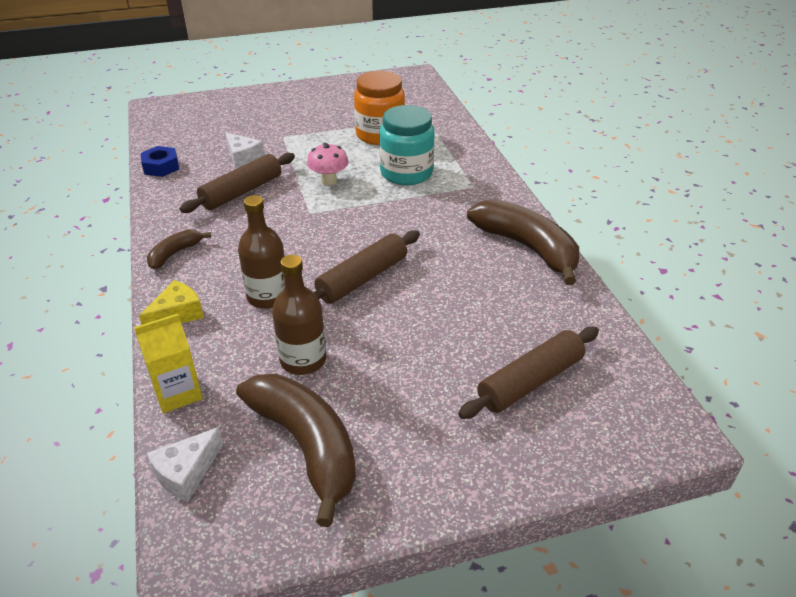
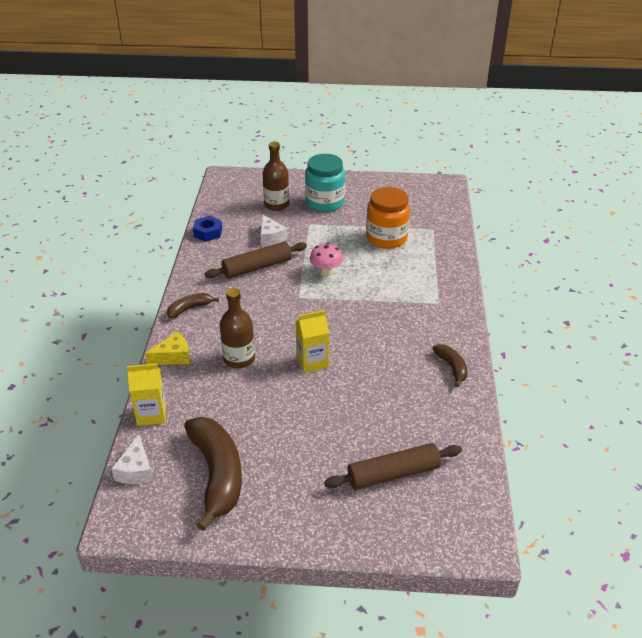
camera: 20 degrees right, 0 degrees up
white cheese [147,427,223,502] -> white cheese turned 60 degrees counterclockwise [111,434,153,484]
brown bottle [272,255,326,375] -> brown bottle moved to [263,142,289,211]
brown rolling pin [314,230,420,304] -> yellow carton [295,310,329,373]
turquoise jar [379,105,435,185] -> turquoise jar moved to [305,154,345,212]
brown banana [467,199,579,285] -> brown banana [432,344,468,387], size x0.50

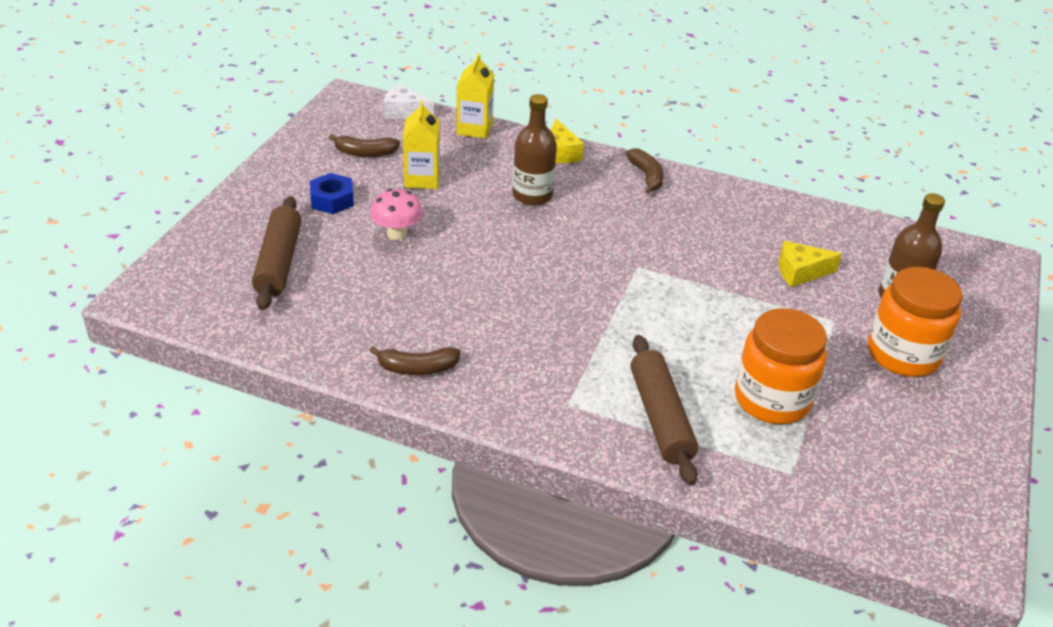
camera: 105 degrees right, 0 degrees up
brown banana [184,417,242,531] -> brown banana [329,134,400,157], size x0.50
blue nut [193,216,222,242] -> blue nut moved to [310,173,354,214]
brown rolling pin [205,242,307,279] -> brown rolling pin moved to [630,335,698,486]
white cheese [260,215,287,246] -> yellow cheese [779,241,842,287]
yellow carton [295,310,329,373] -> yellow carton moved to [403,100,440,189]
turquoise jar [305,154,345,212] -> orange jar [868,267,963,377]
pink mushroom [310,243,343,277] -> pink mushroom moved to [370,189,423,240]

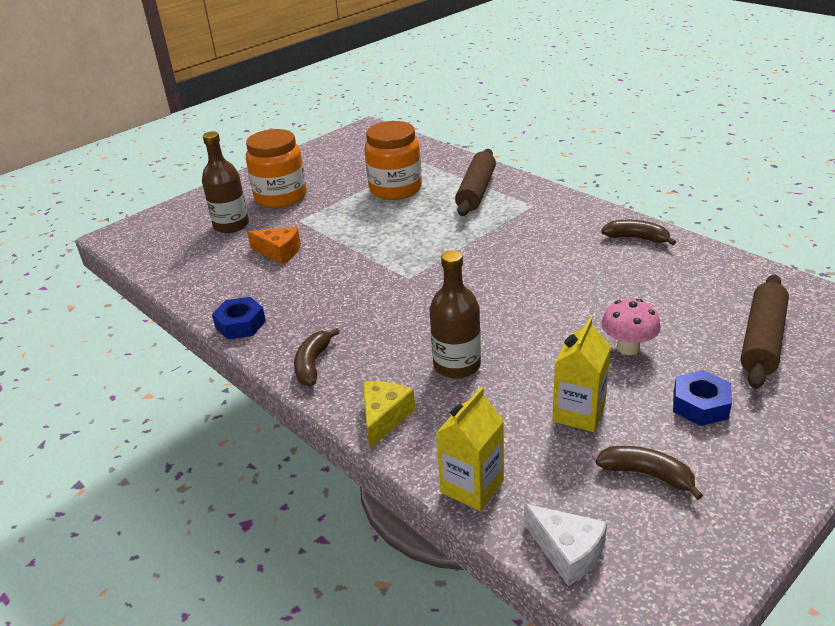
camera: 150 degrees left, 5 degrees down
yellow cheese [779,241,842,287] -> orange cheese [247,227,301,265]
none -> blue nut [212,297,266,340]

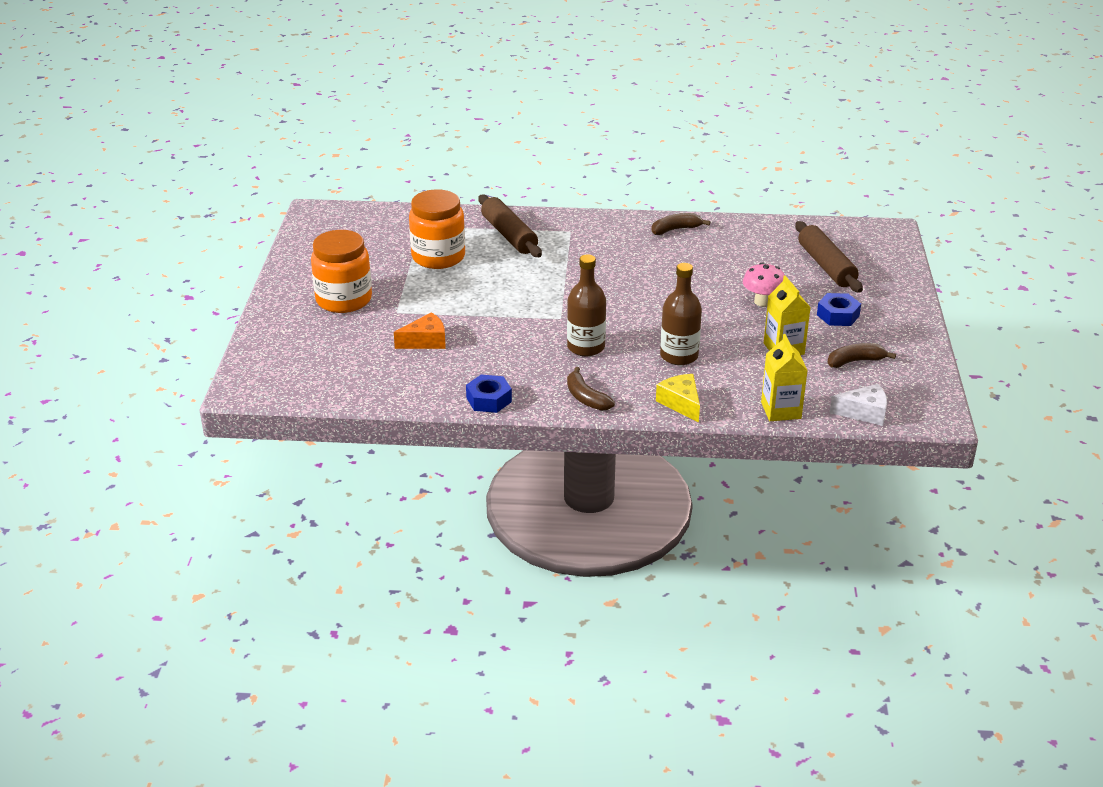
camera: 45 degrees left, 0 degrees up
brown bottle [202,131,249,233] -> brown bottle moved to [567,254,606,356]

